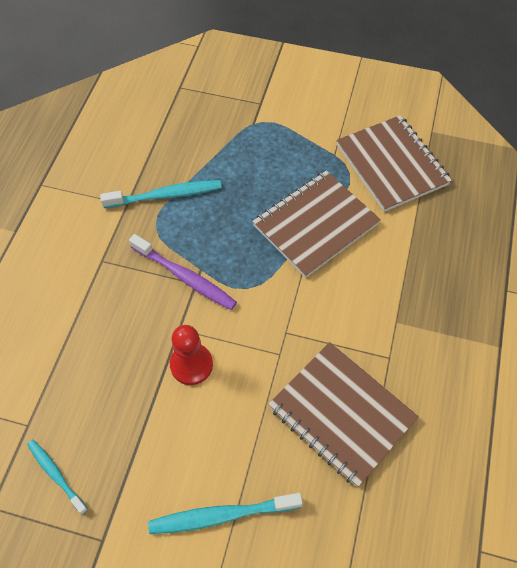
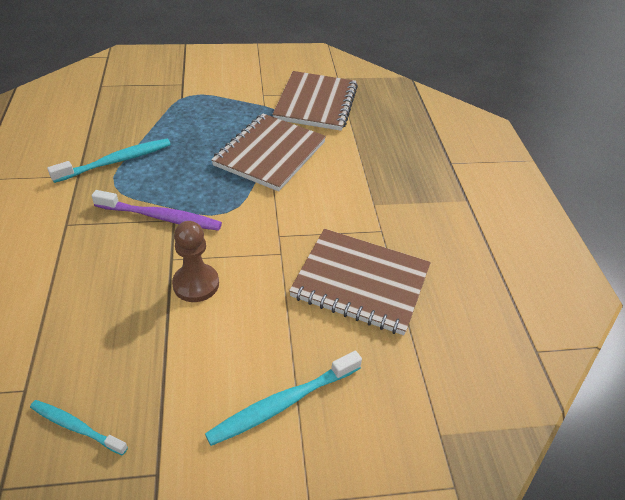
camera: 25 degrees left, 15 degrees down
red pawn [170,325,213,385] -> brown pawn [172,221,219,302]
brown notebook [336,115,452,212] -> brown notebook turned 60 degrees clockwise [272,71,358,131]

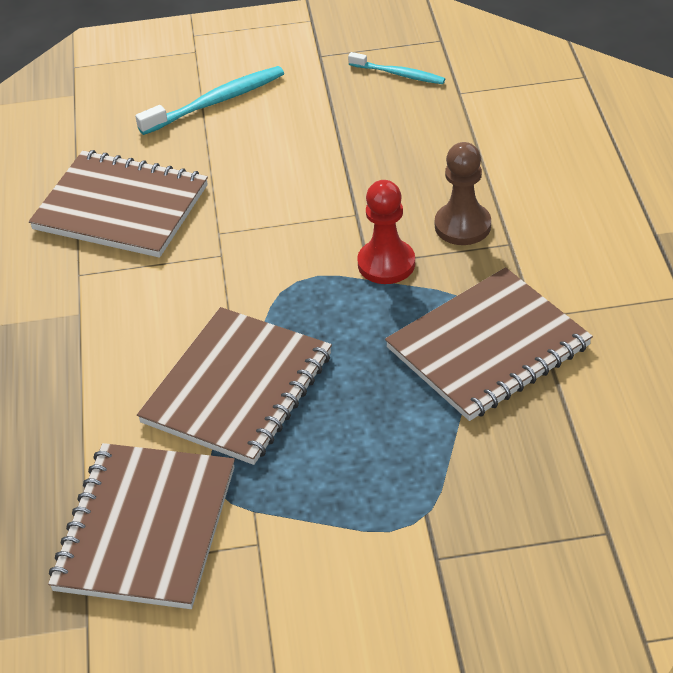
camera: 175 degrees left, 0 degrees up
turquoise toothbrush [47,139,171,183] -> brown notebook [385,267,593,421]
purple toothbrush [92,190,222,231] -> red pawn [357,180,415,284]
brown pawn [172,221,219,302] -> brown pawn moved to [435,142,491,245]

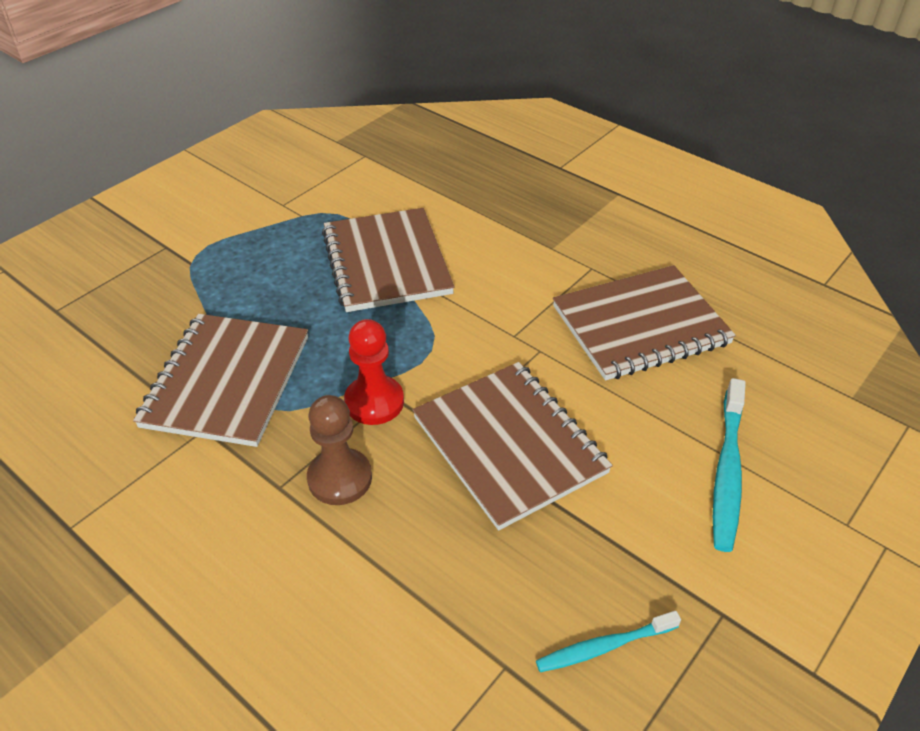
camera: 135 degrees right, 0 degrees up
brown notebook [48,443,235,609] -> brown notebook moved to [413,362,613,530]

